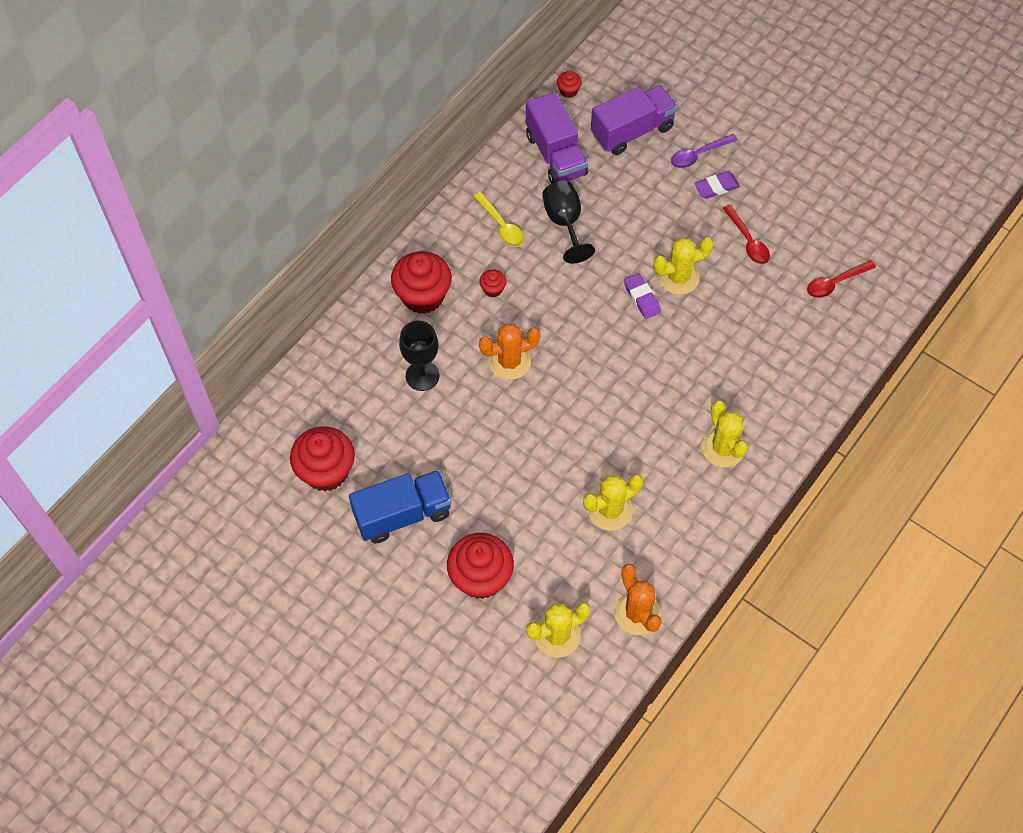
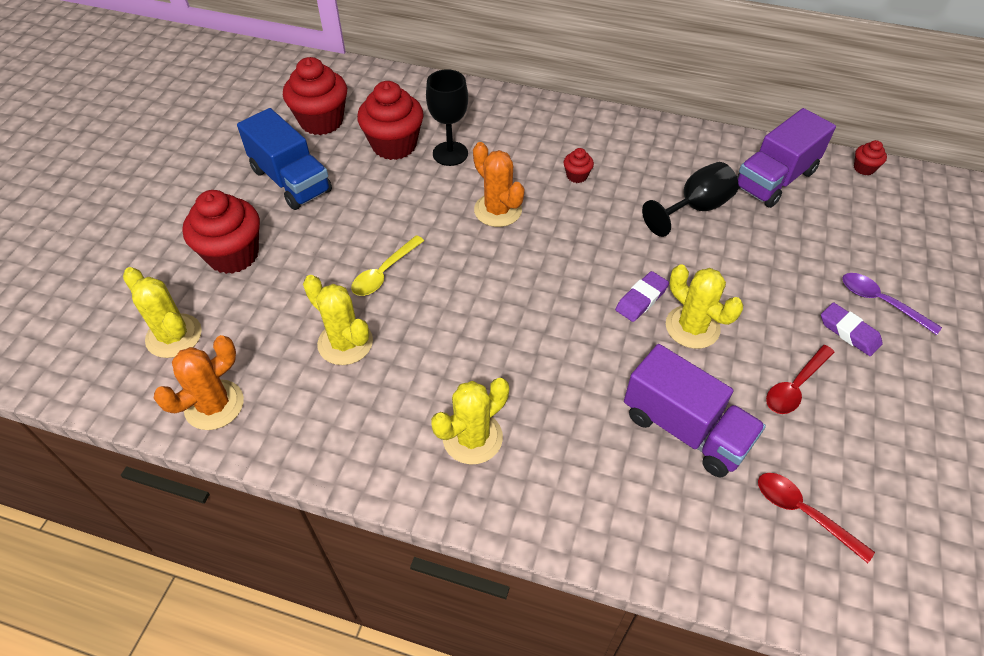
camera: 70 degrees right, 10 degrees down
red cupcake [391,251,452,314] -> red cupcake moved to [357,81,424,160]
yellow spoon [474,192,524,247] -> yellow spoon moved to [351,235,424,296]
purple truck [591,85,678,155] -> purple truck moved to [624,344,766,477]

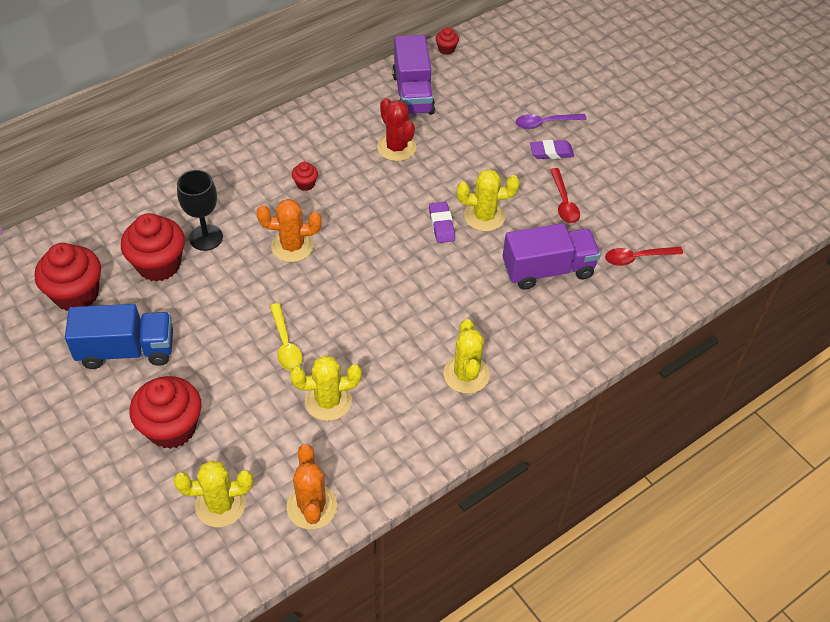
camera: 55 degrees left, 0 degrees up
black goblet [642,162,739,237] -> red cactus [377,98,416,161]

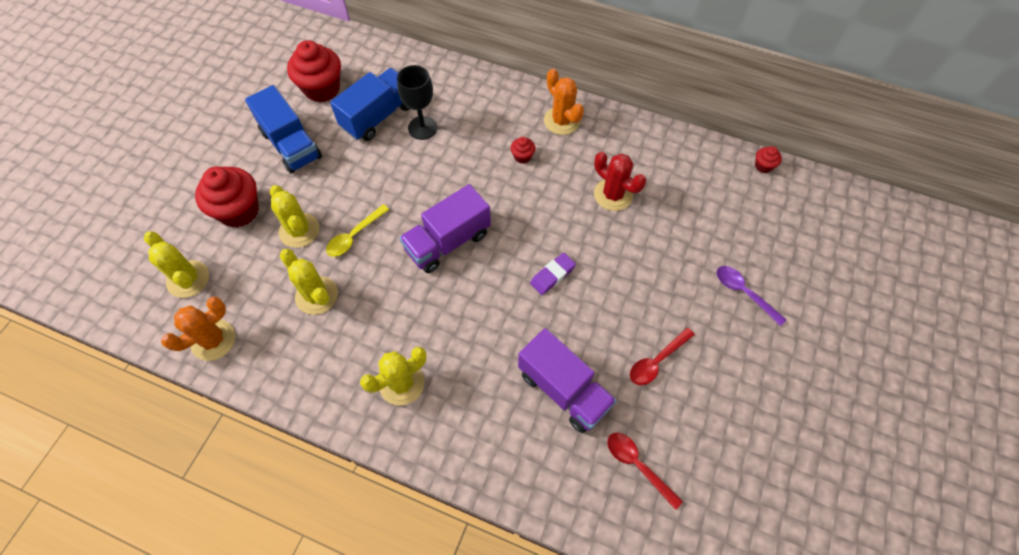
camera: 60 degrees right, 10 degrees up
red cupcake [121,213,185,282] -> blue truck [330,68,410,141]
orange cactus [257,199,322,262] -> orange cactus moved to [544,69,584,135]
red cactus [377,98,416,161] -> red cactus turned 75 degrees counterclockwise [594,152,646,211]
purple truck [392,35,435,115] -> purple truck moved to [399,184,491,273]
yellow cactus [457,169,520,232] -> yellow cactus moved to [270,185,319,248]
purple eraser [530,140,574,159] -> none

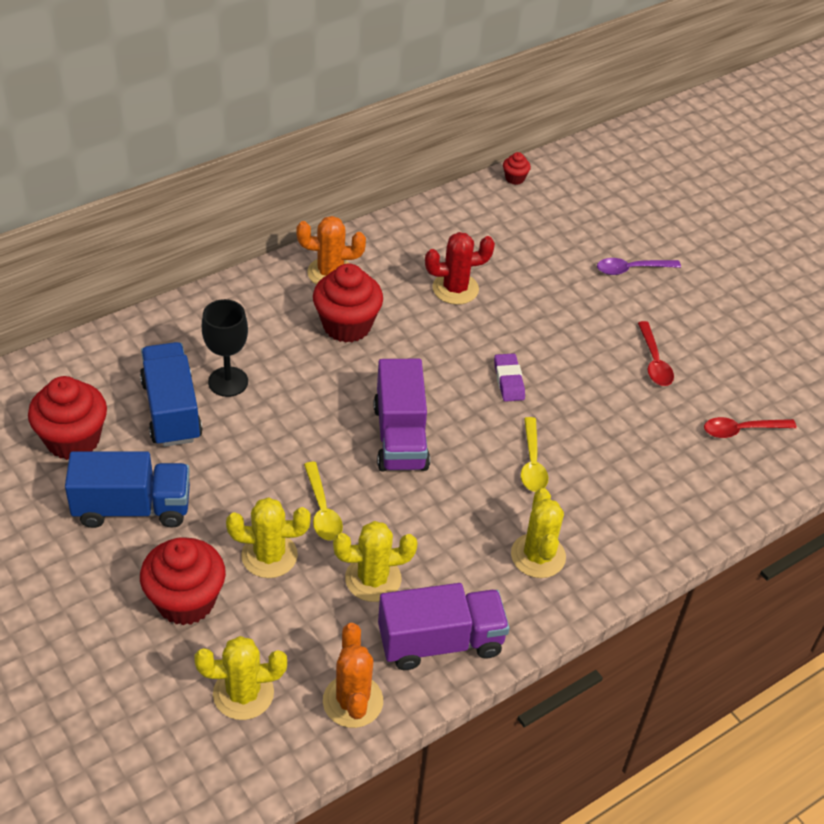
camera: 60 degrees left, 15 degrees down
red cupcake [511,137,535,164] -> red cupcake [313,264,383,343], size x2.22
purple truck [518,328,617,433] -> purple truck moved to [378,583,510,670]
none -> yellow spoon [521,417,548,492]

